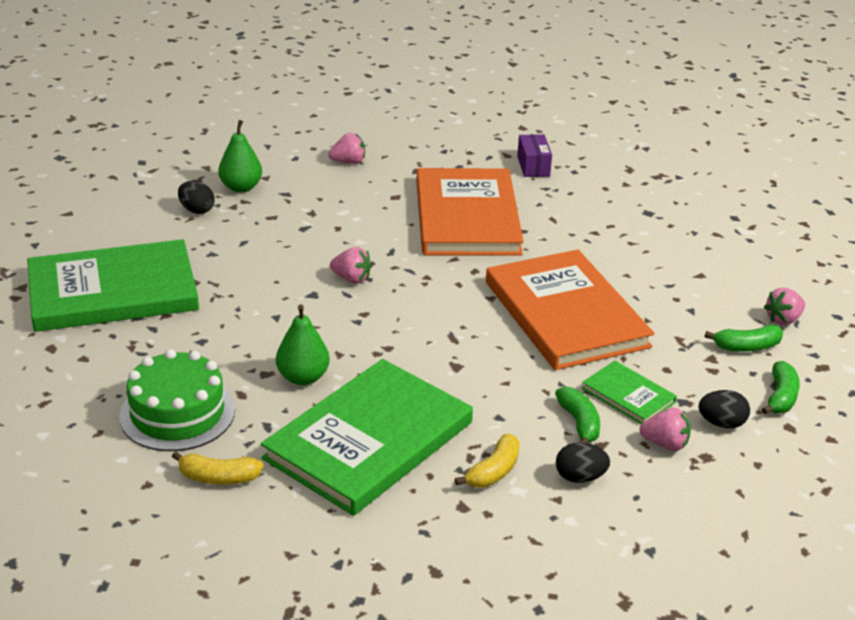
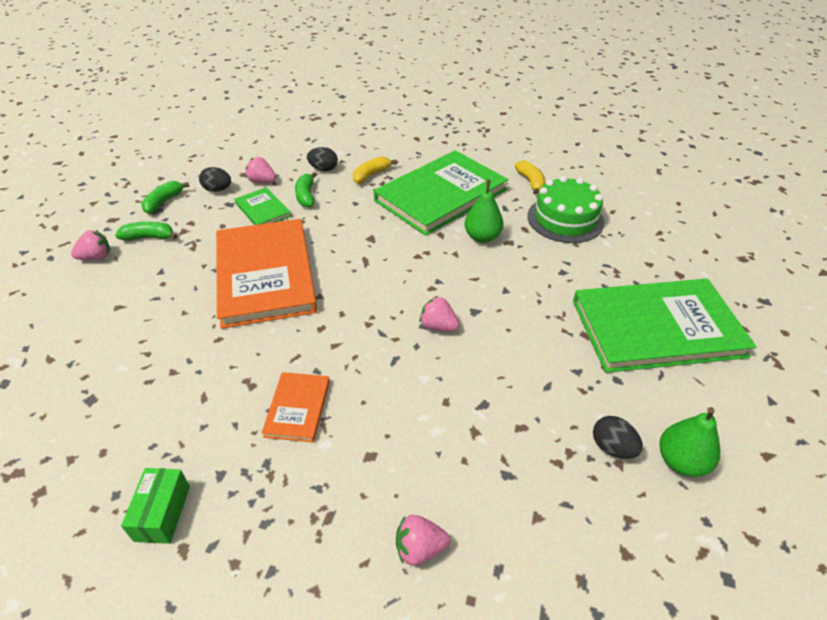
camera: 170 degrees left, 10 degrees up
yellow banana [172,451,264,485] -> yellow banana turned 60 degrees clockwise [515,160,545,195]
green pear [218,120,262,193] -> green pear moved to [659,407,720,477]
orange book [417,168,524,256] -> orange book [262,372,330,442], size x0.46
purple box [517,134,552,177] -> green box [121,468,190,544]

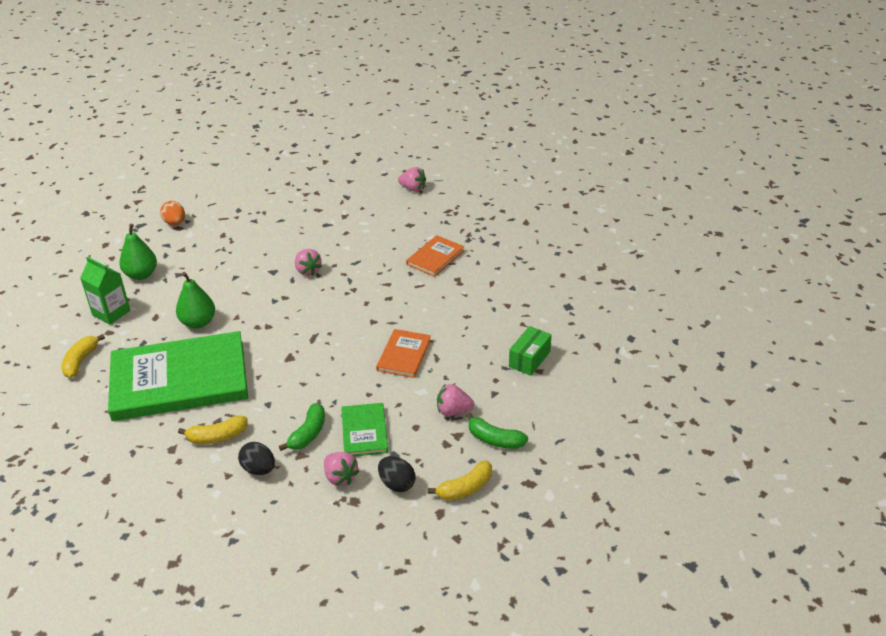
camera: 150 degrees left, 5 degrees down
pink strawberry [71,230,111,260] -> pink strawberry moved to [437,384,474,416]
green box [121,468,190,544] -> green box moved to [509,326,552,376]
green banana [141,181,190,214] -> yellow banana [428,460,492,501]
orange book [216,219,317,329] -> orange book [376,329,431,378], size x0.46
green cake [527,176,605,243] -> green carton [80,256,131,325]
green book [573,279,756,373] -> orange egg [160,201,185,225]
black egg [593,416,643,459] -> none
green pear [659,407,720,477] -> green pear moved to [119,224,157,280]

